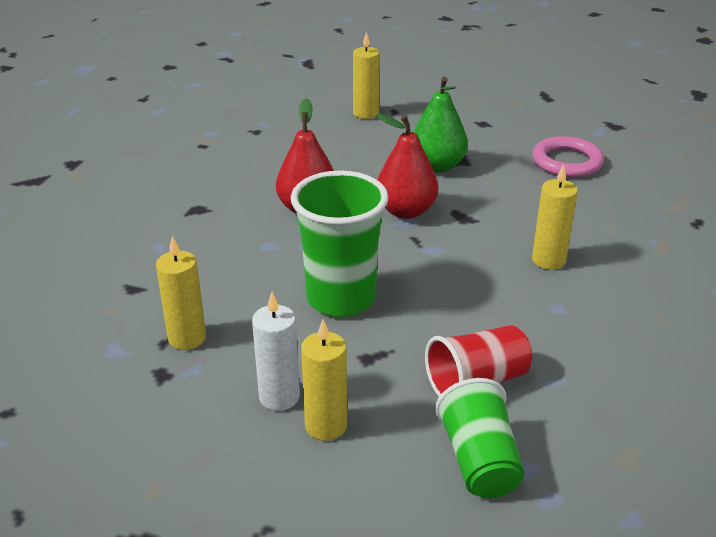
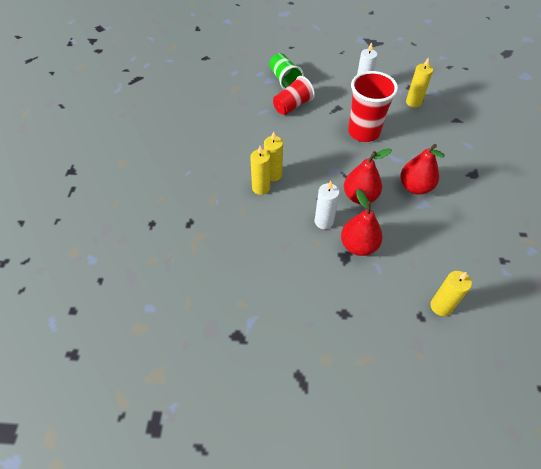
camera: 165 degrees right, 20 degrees up
green cup [291,170,389,317] -> red cup [348,71,398,142]
yellow candle [301,319,347,441] -> yellow candle moved to [250,146,270,195]
green pear [413,77,468,172] -> red pear [341,189,383,256]
pink ring [532,136,604,178] -> none
none -> white candle [315,181,340,229]

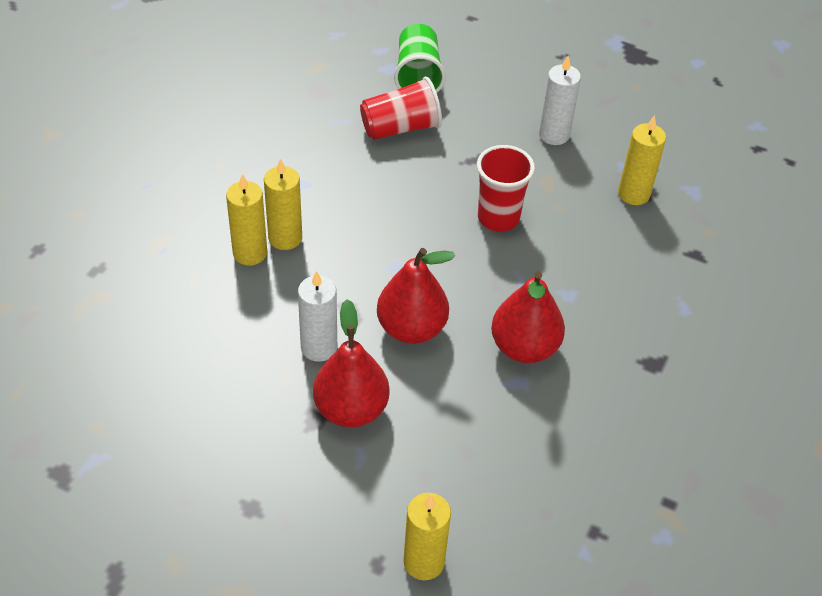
camera: 20 degrees right, 5 degrees down
red cup [348,71,398,142] -> red cup [477,145,535,232], size x0.66

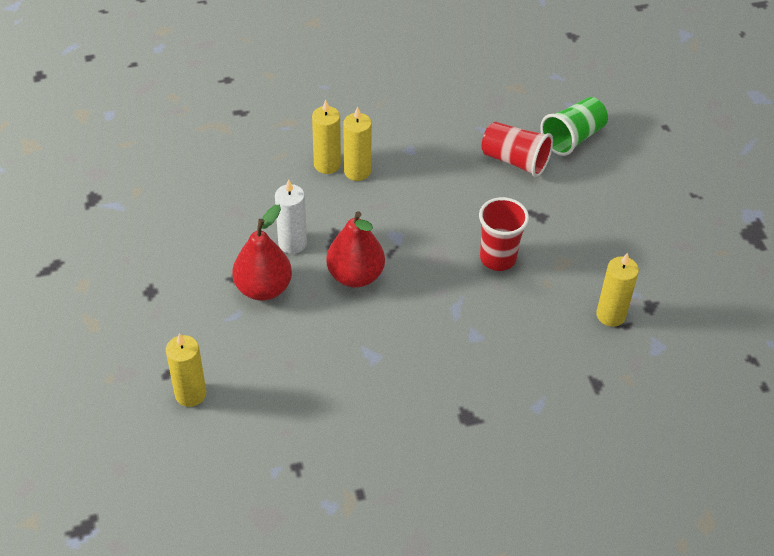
camera: 50 degrees right, 0 degrees up
red pear [491,271,565,363] -> none
white candle [539,56,581,145] -> none

